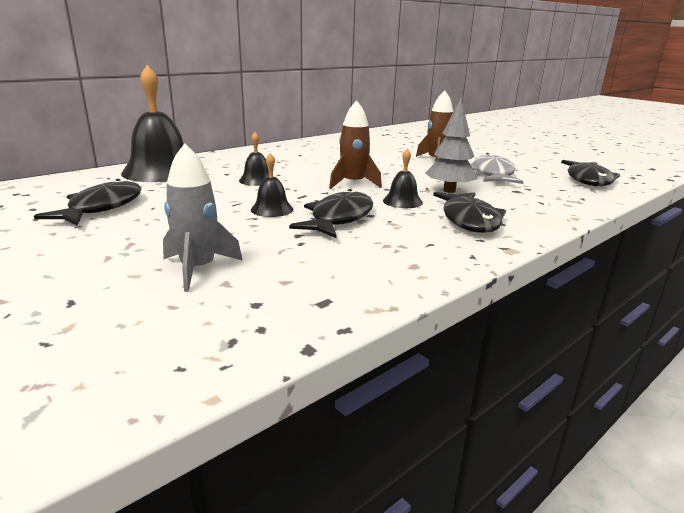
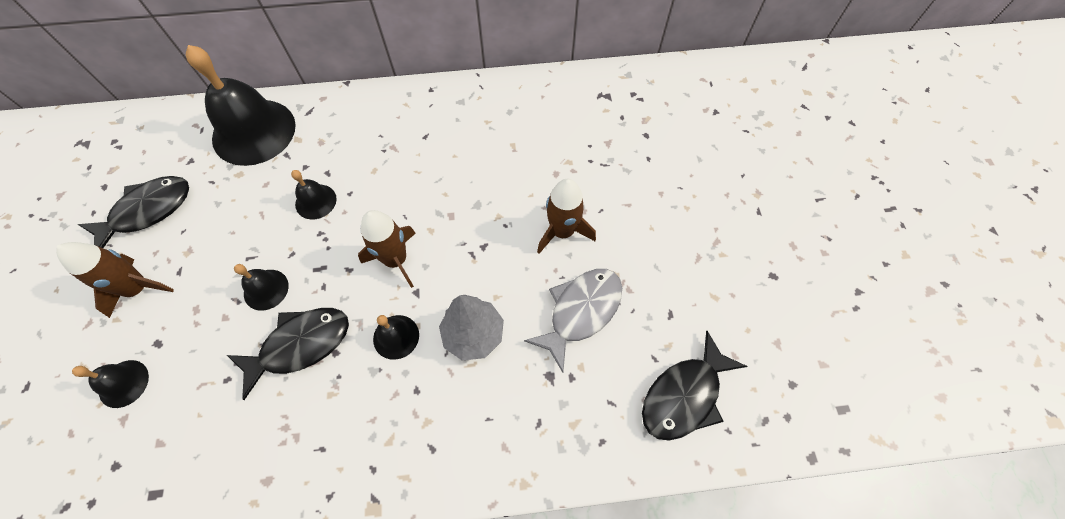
camera: 35 degrees right, 40 degrees up
grey rocket [163,143,243,292] -> black bell [72,360,149,408]
black fish [433,192,506,233] -> none
none -> brown rocket [56,242,174,318]

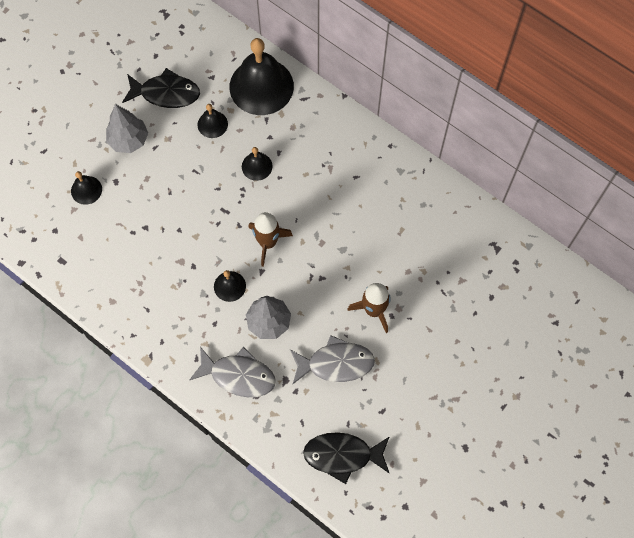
camera: 45 degrees right, 5 degrees up
brown rocket [56,242,174,318] -> grey tree [106,104,148,153]
black fish [227,308,349,400] -> none
black bell [234,264,289,311] -> black bell moved to [198,104,228,138]
none -> grey fish [189,347,275,397]

